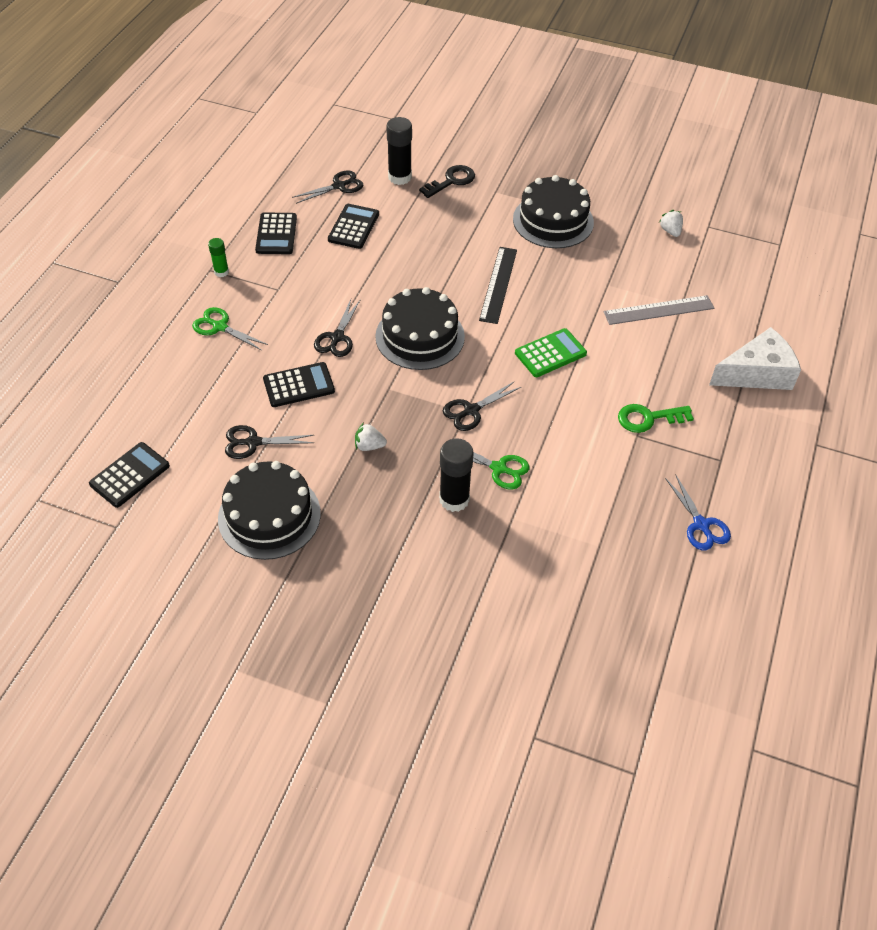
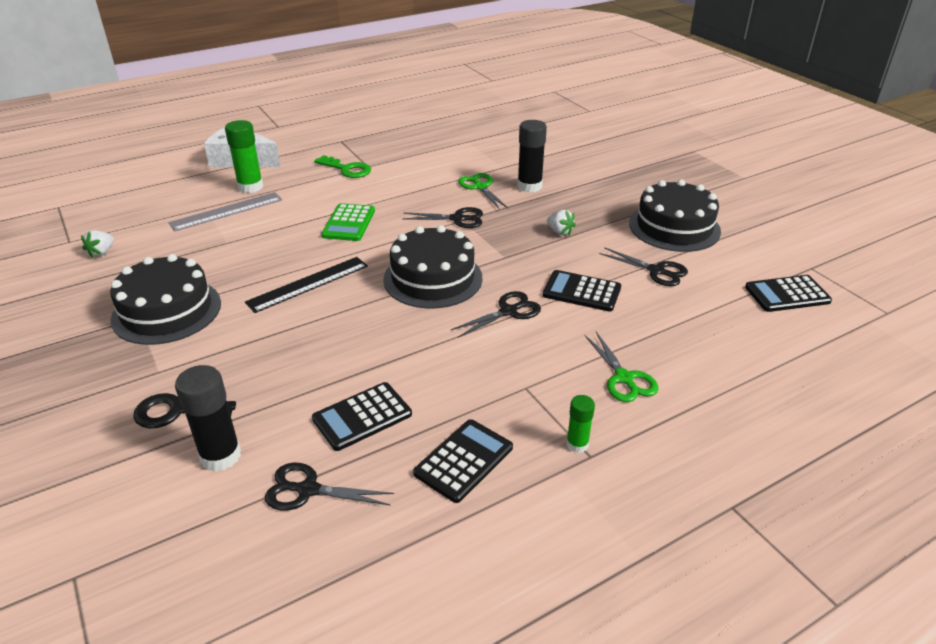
camera: 140 degrees left, 15 degrees down
green calculator [515,328,587,377] -> green calculator turned 90 degrees counterclockwise [321,203,375,241]
grey ruler [604,295,714,325] -> grey ruler turned 60 degrees counterclockwise [168,192,282,232]
blue scissors [665,474,731,550] -> none
none -> green glue stick [225,120,263,193]

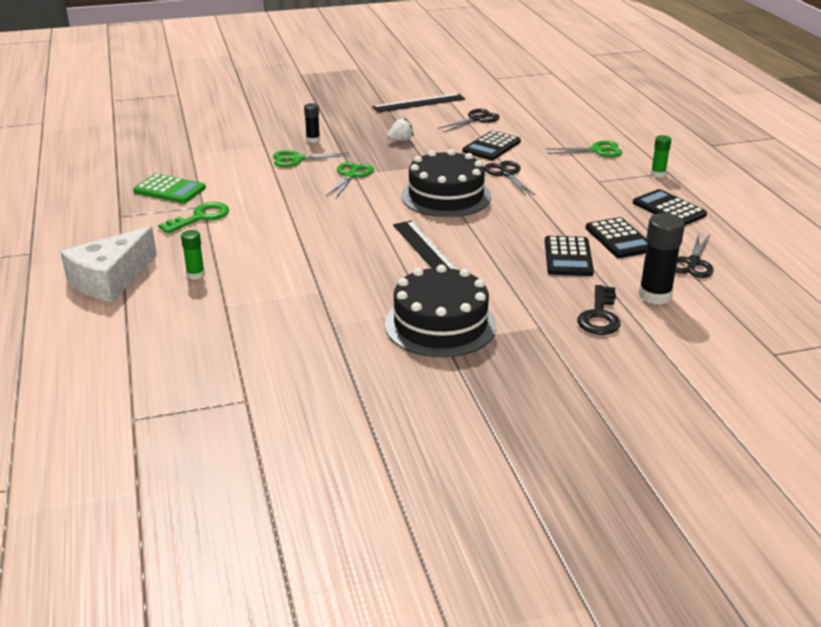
camera: 75 degrees left, 5 degrees down
white strawberry [81,230,114,258] -> none
grey ruler [168,192,282,232] -> none
green glue stick [225,120,263,193] -> green glue stick [181,230,205,280], size x0.57
green calculator [321,203,375,241] -> green calculator moved to [133,174,206,203]
black scissors [402,207,483,228] -> green scissors [326,162,374,198]
black glue stick [517,120,547,193] -> black glue stick [304,103,320,143], size x0.57
black cake [629,180,721,252] -> black ruler [372,93,465,112]
black calculator [745,275,832,312] -> black calculator moved to [545,236,594,276]

